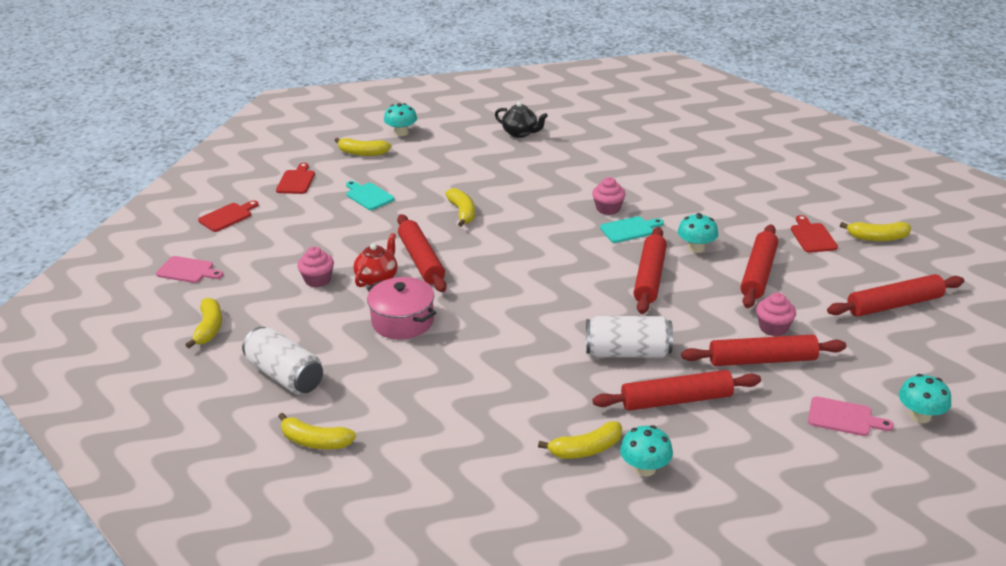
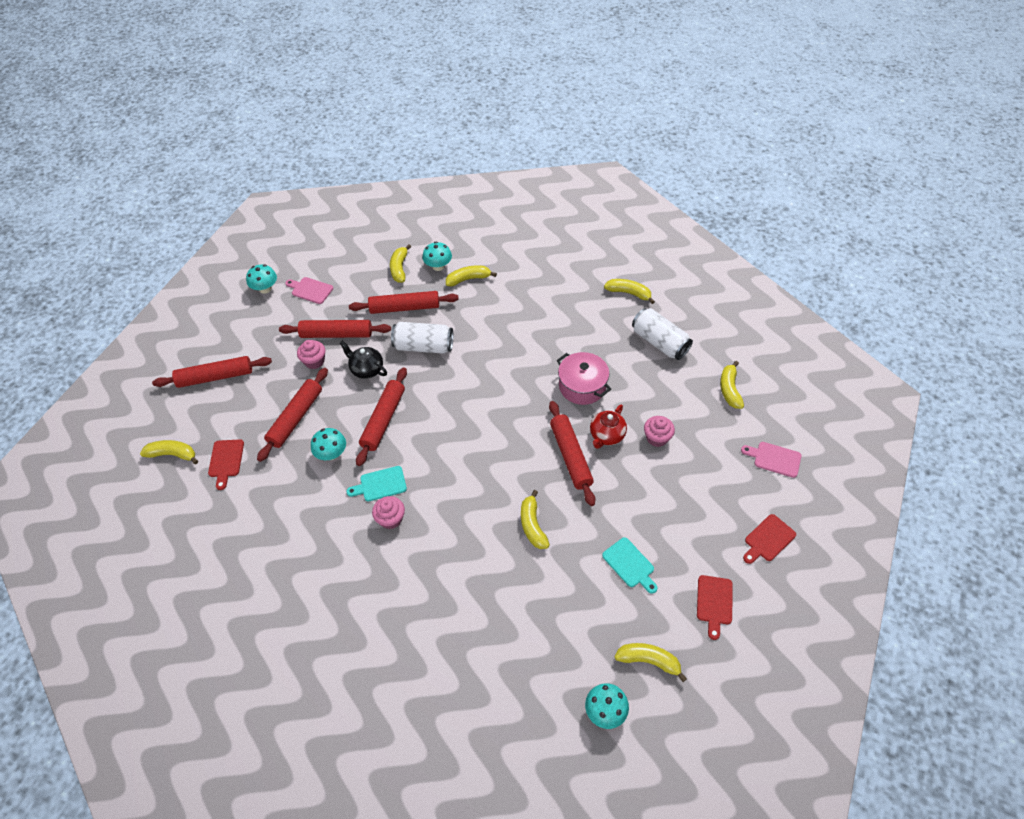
camera: 175 degrees left, 20 degrees up
black teapot [495,102,548,138] -> black teapot moved to [340,341,387,379]
none -> yellow banana [390,244,411,283]

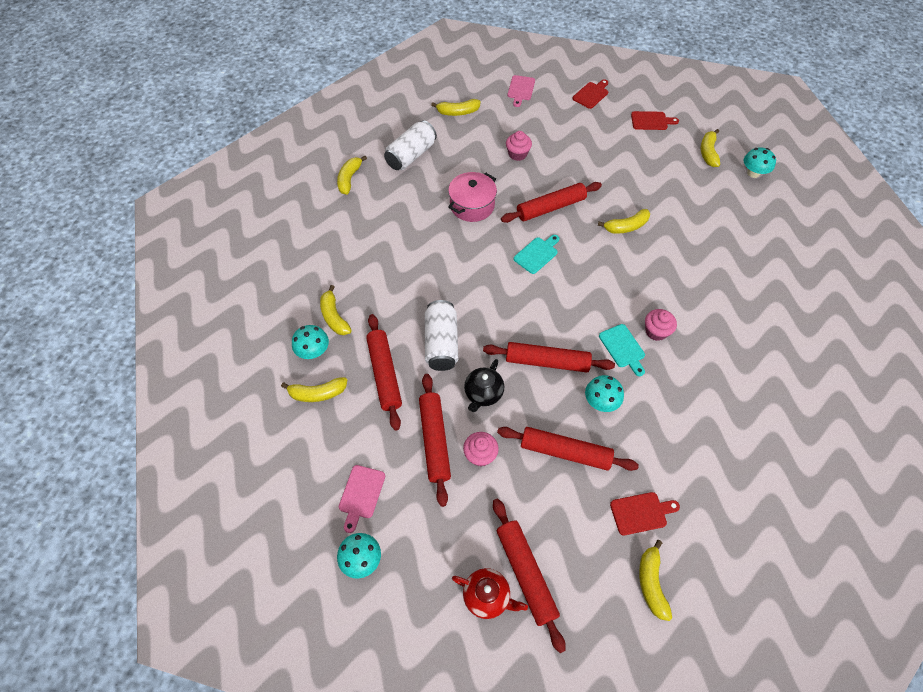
camera: 100 degrees left, 5 degrees up
red teapot [590,405,627,449] -> red teapot moved to [452,568,528,619]
turquoise cutting board [602,537,658,594] -> turquoise cutting board moved to [514,235,559,274]
red cutting board [743,514,796,564] -> red cutting board turned 90 degrees counterclockwise [572,80,608,109]

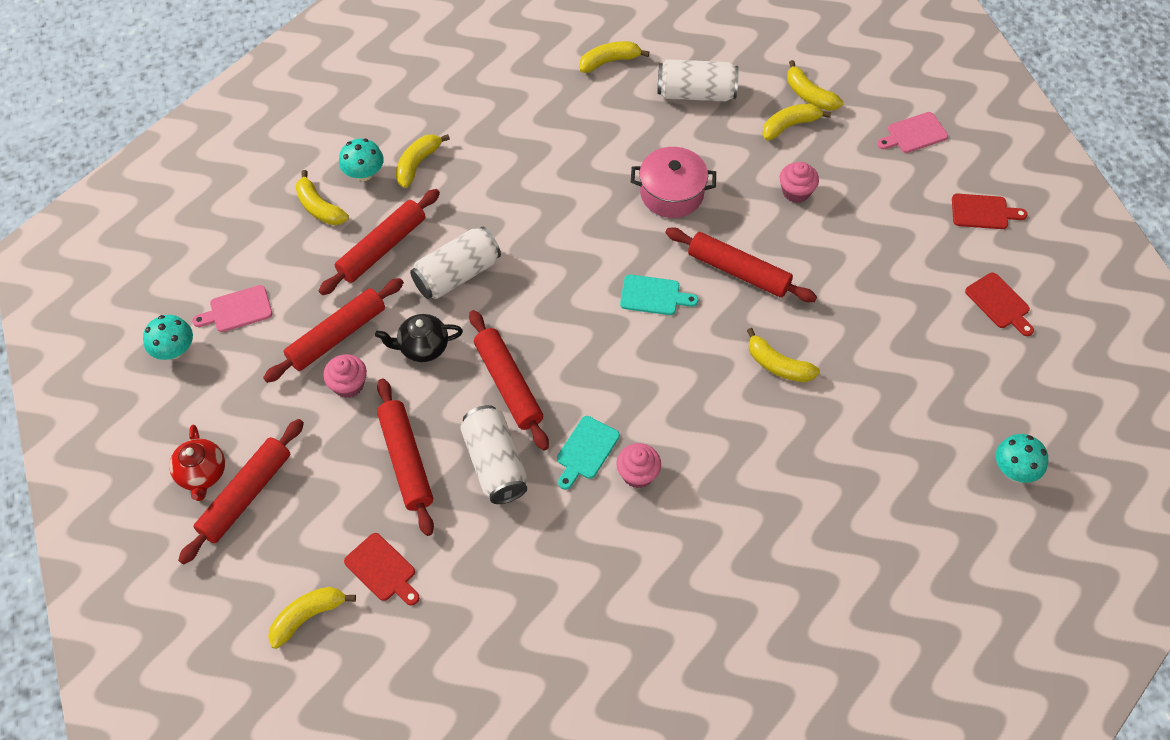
camera: 55 degrees right, 0 degrees up
turquoise mushroom [585,375,624,412] -> white can [460,405,527,504]
yellow banana [701,129,720,167] -> yellow banana moved to [762,103,831,141]

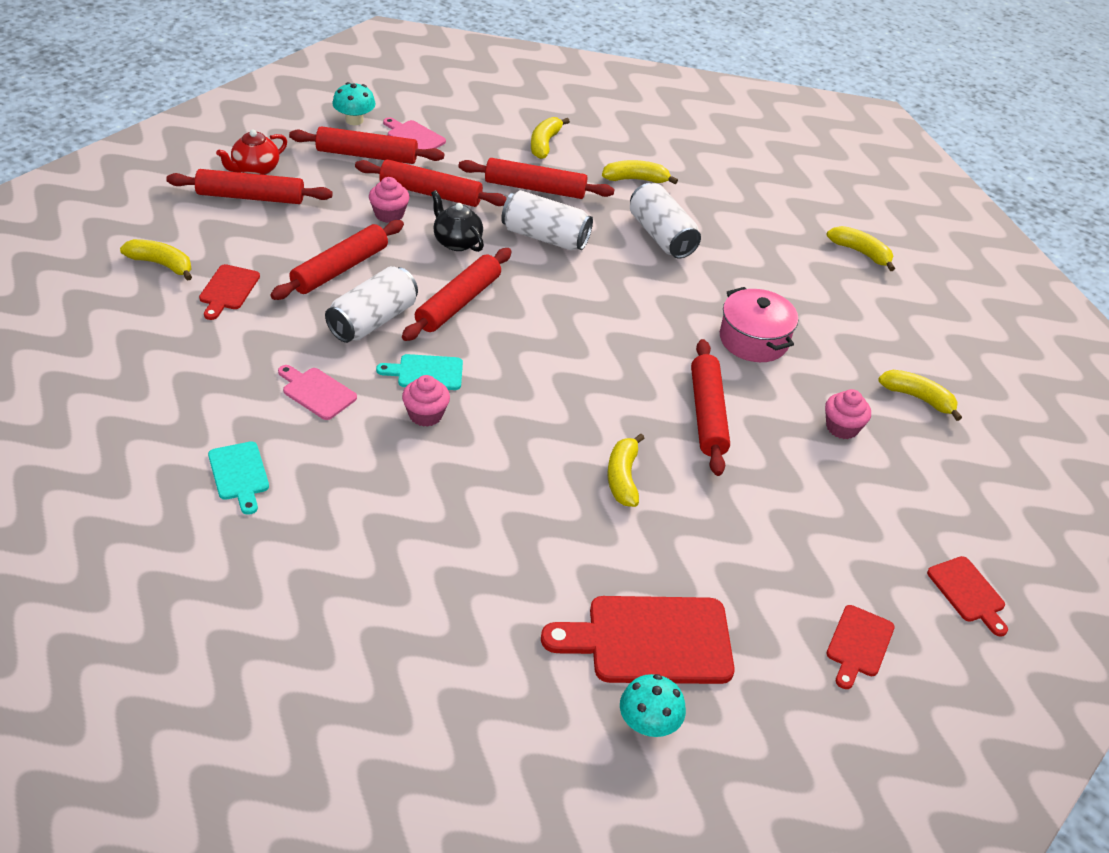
camera: 55 degrees right, 15 degrees down
turquoise mushroom [339,139,384,181] -> none
turquoise cutting board [620,274,698,315] -> turquoise cutting board moved to [208,441,269,515]
white can [657,59,739,101] -> white can moved to [630,183,701,258]
yellow banana [787,60,843,111] -> none
pink cutting board [877,112,948,153] -> pink cutting board moved to [278,365,357,420]
none -> red rolling pin [289,126,444,164]
none -> red cutting board [541,596,735,684]

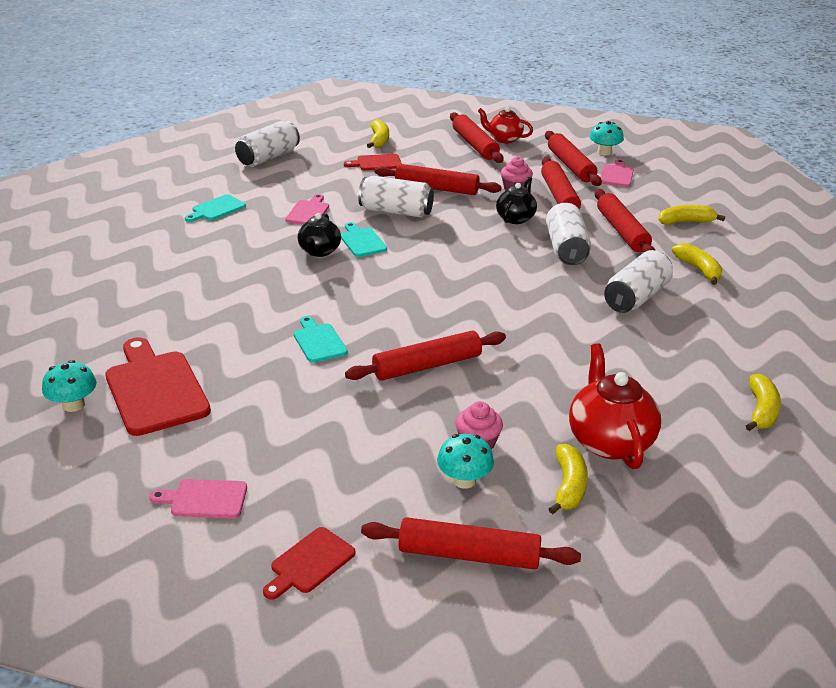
camera: 70 degrees right, 10 degrees down
red rolling pin [402,248,512,341] -> red rolling pin moved to [361,517,581,569]
pink cupcake [402,375,450,427] -> black teapot [298,213,341,257]
yellow banana [607,434,645,507] -> turquoise cutting board [294,316,348,363]
pink pot [720,287,798,362] -> none
red cutting board [826,605,895,689] -> pink cutting board [149,479,247,519]
none -> white can [235,121,300,167]
none -> turquoise mushroom [437,434,494,489]
none -> red teapot [569,343,661,469]

